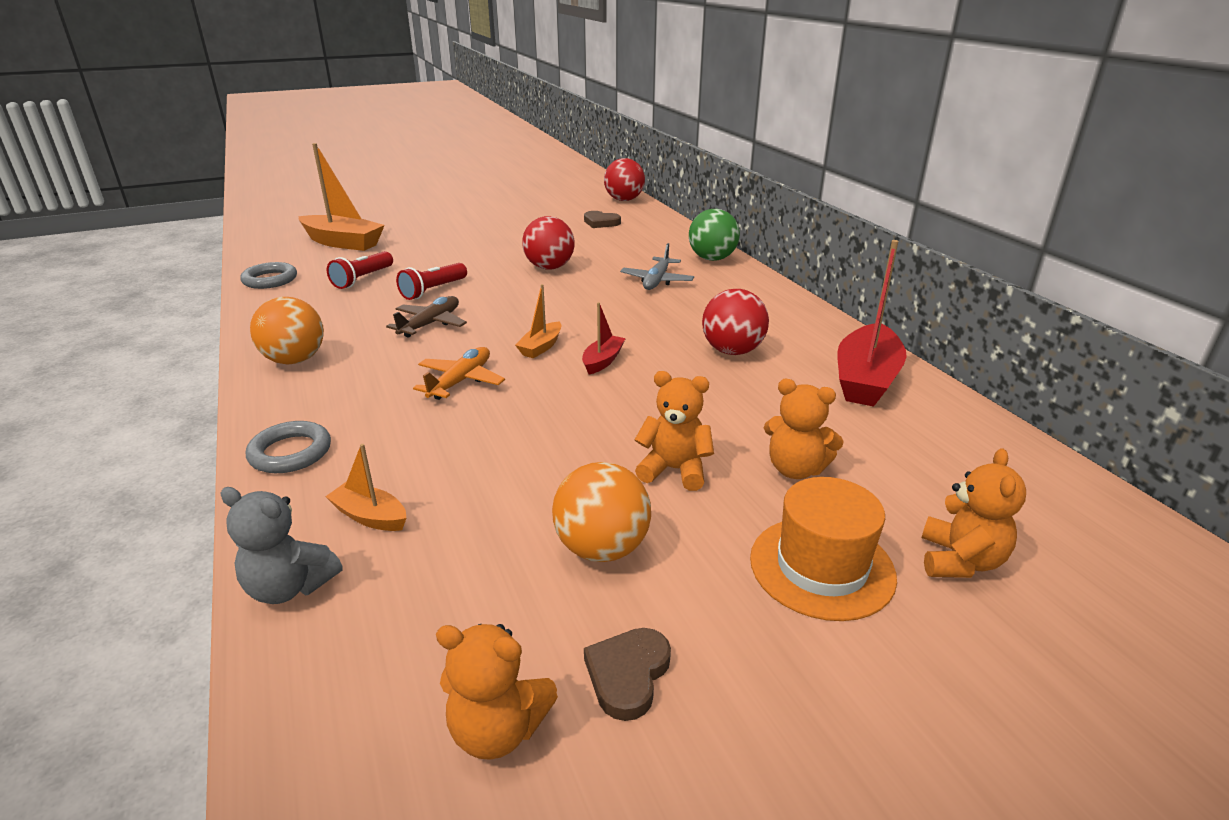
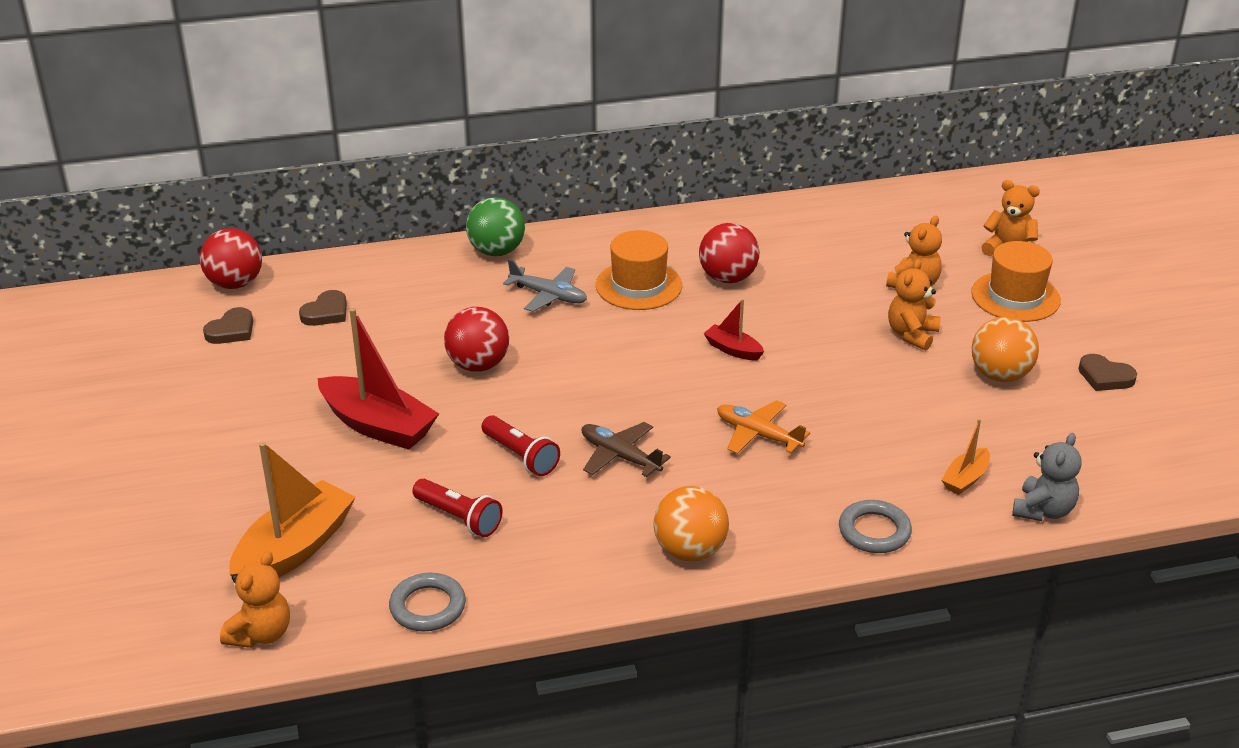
camera: 80 degrees left, 5 degrees up
orange teddy bear [436,624,558,760] -> orange teddy bear moved to [220,551,290,648]
orange boat [515,284,561,358] -> none
red boat [837,240,907,407] -> red boat moved to [317,308,439,450]
none -> brown heart [203,307,253,344]
none -> orange hat [596,230,682,310]

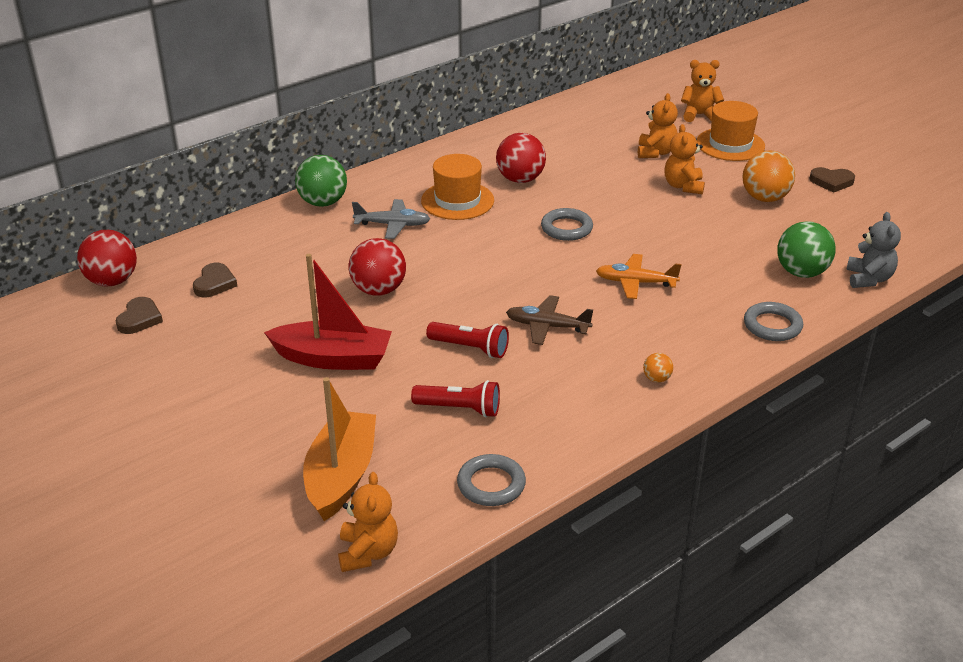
camera: 25 degrees left, 0 degrees up
orange ball [654,486,729,561] -> orange ball [643,353,673,382], size x0.47
red boat [703,299,764,360] -> grey ring [541,208,593,241]
orange boat [942,419,990,495] -> green ball [777,221,836,278]

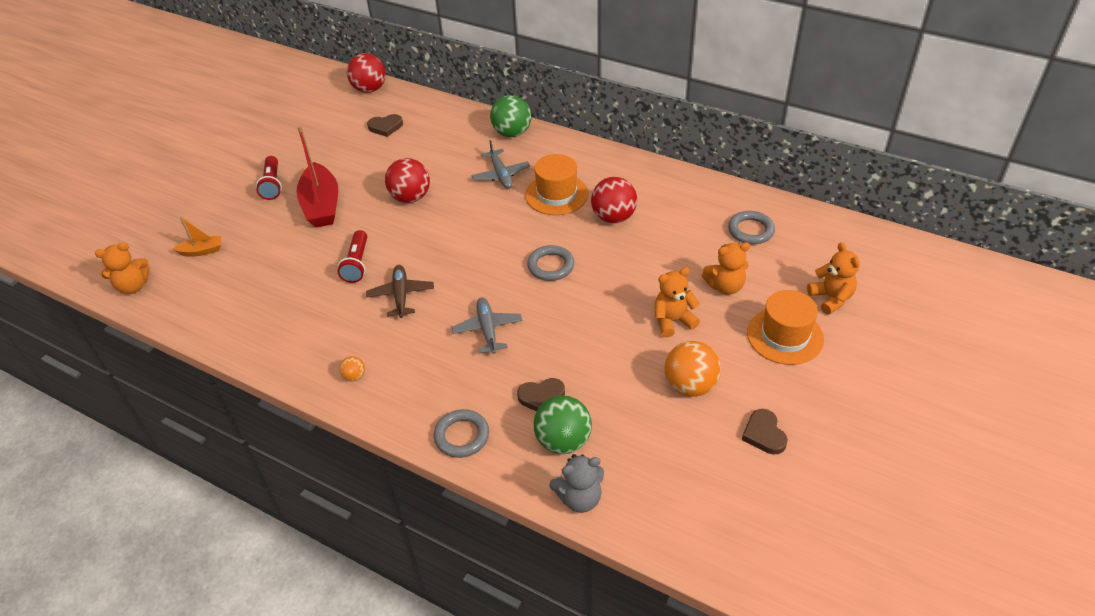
camera: 70 degrees right, 10 degrees up
brown heart [115,297,163,334] -> brown heart moved to [517,378,565,411]
orange boat [303,377,376,521] -> orange boat [173,217,221,257], size x0.50
red flashlight [411,380,500,418] -> red flashlight moved to [256,156,282,200]
grey ring [457,454,526,506] -> grey ring moved to [728,211,775,244]
orange plane [596,254,681,299] -> grey plane [452,297,522,354]

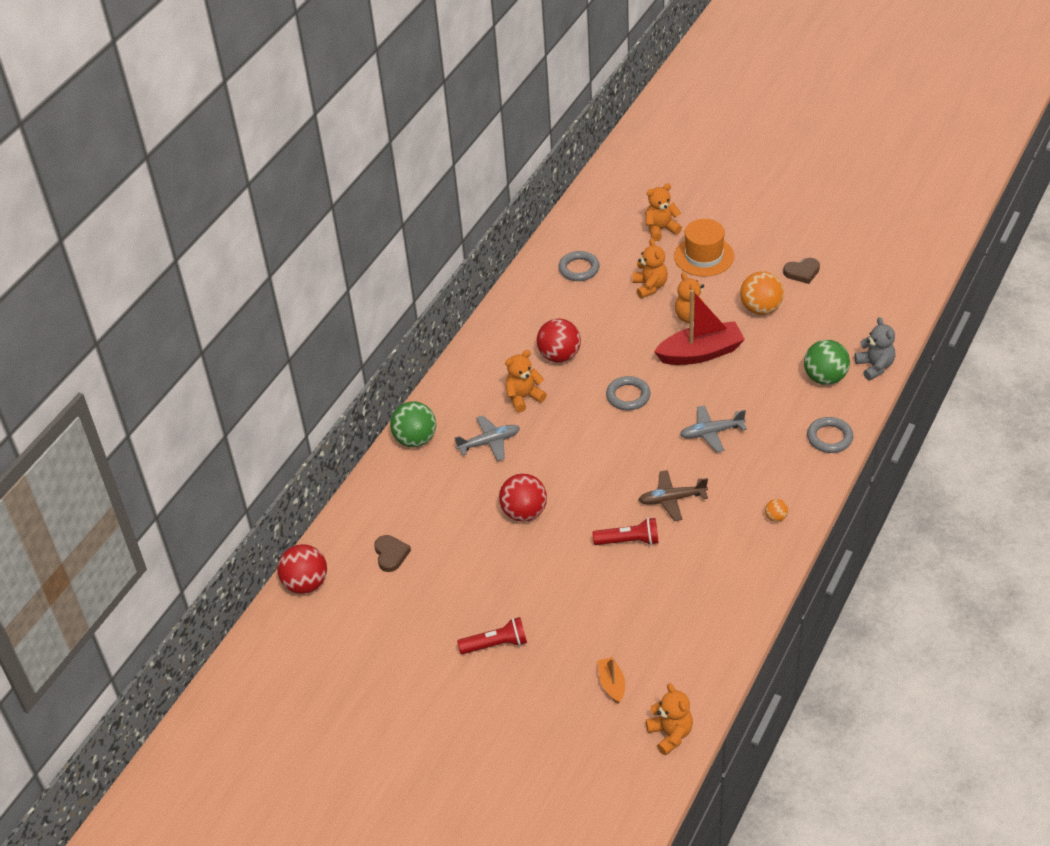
camera: 90 degrees left, 0 degrees up
red boat [296,126,338,228] -> red boat moved to [654,290,745,365]
brown heart [517,378,565,411] -> none
orange hat [525,154,589,215] -> orange teddy bear [505,350,547,412]

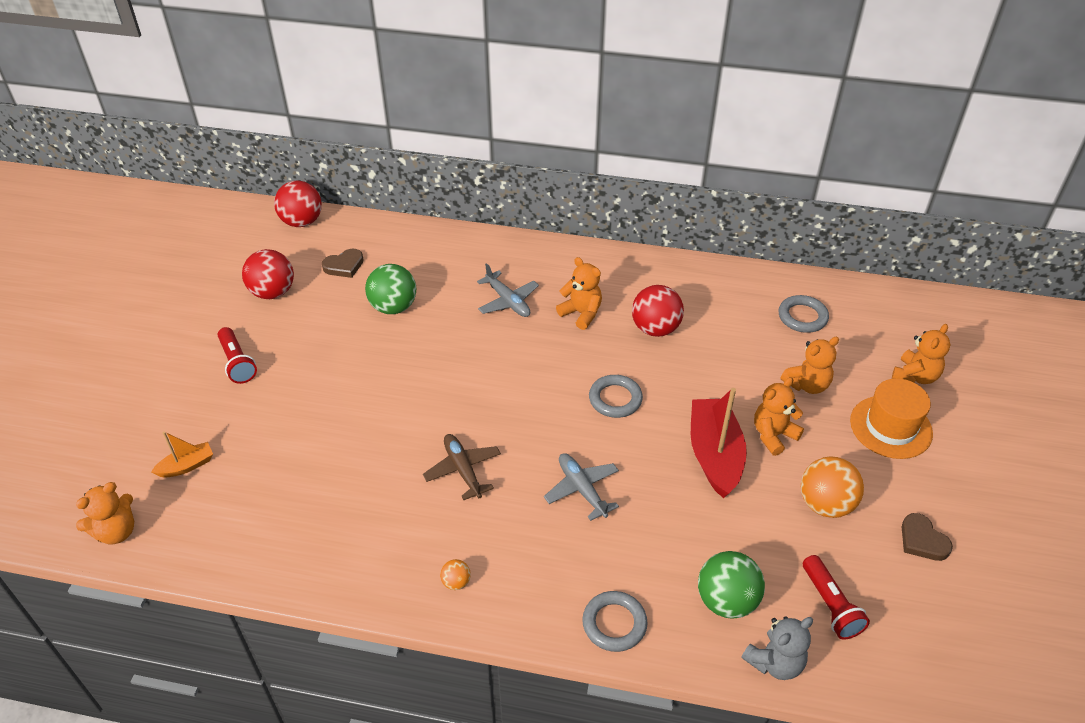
camera: 70 degrees right, 0 degrees up
green ball [390,401,436,447] -> green ball moved to [365,264,416,314]
red ball [499,474,547,522] -> red ball moved to [242,249,294,299]
red flashlight [593,518,659,545] -> red flashlight moved to [803,555,870,640]
orange teddy bear [645,183,682,241] -> orange teddy bear turned 75 degrees clockwise [892,324,950,384]
red boat [654,290,745,365] -> red boat turned 150 degrees counterclockwise [691,388,747,498]

